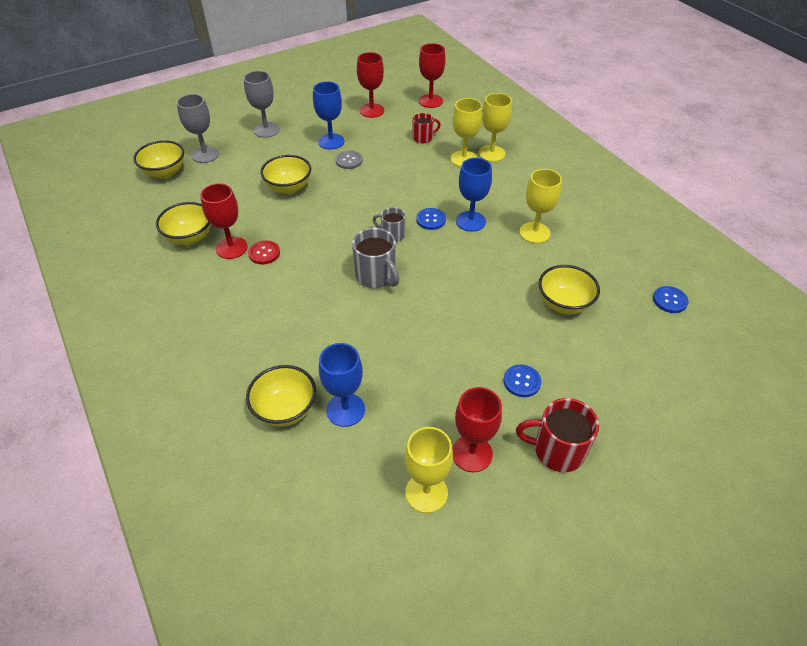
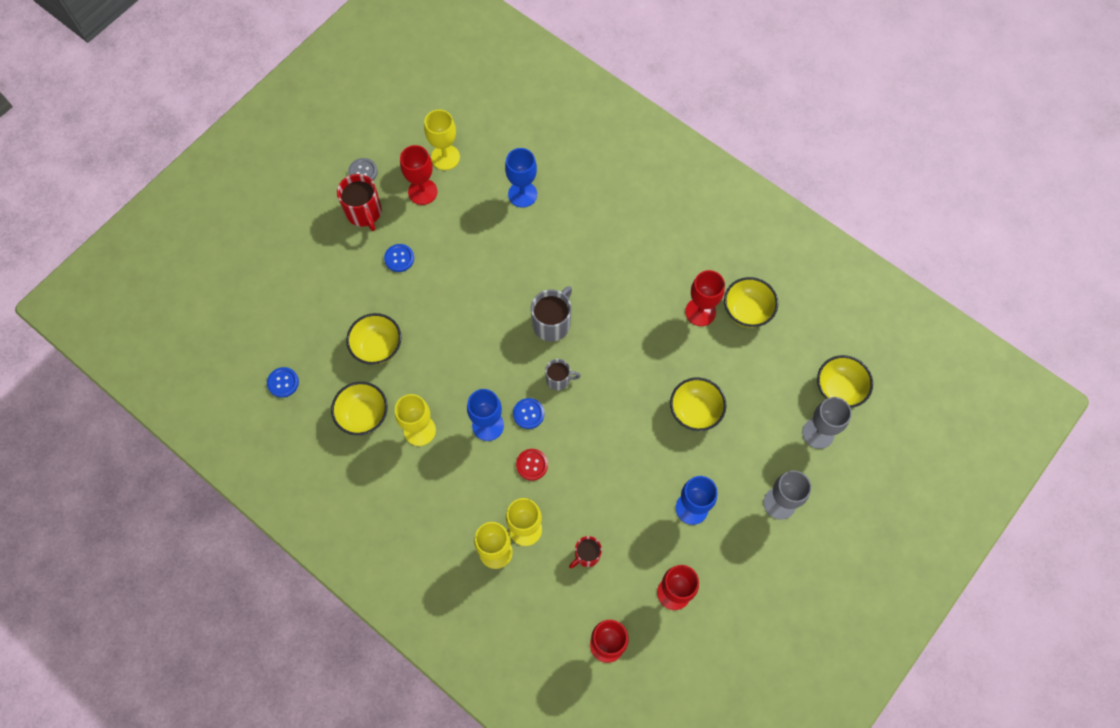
camera: 160 degrees right, 20 degrees up
yellow bowl [246,365,316,427] -> yellow bowl moved to [331,382,388,435]
red button [248,240,280,264] -> red button moved to [516,449,548,481]
grey button [335,151,363,169] -> grey button moved to [348,158,378,181]
grey mug [352,228,400,288] -> grey mug turned 90 degrees clockwise [531,286,572,342]
red mug [516,398,599,472] -> red mug turned 75 degrees clockwise [337,174,382,231]

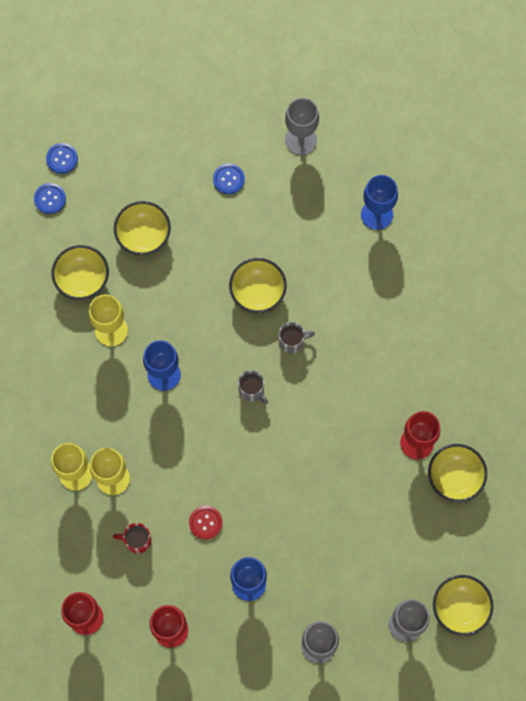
camera: 45 degrees right, 5 degrees up
red mug [337,174,382,231] -> none
grey button [348,158,378,181] -> none
red goblet [400,145,438,205] -> grey goblet [285,98,319,155]
yellow goblet [424,110,460,170] -> none
blue button [513,398,544,429] -> blue button moved to [46,143,78,174]
red button [516,449,548,481] -> red button moved to [189,506,223,540]
grey mug [531,286,572,342] -> grey mug [278,322,315,354], size x0.62
yellow bowl [670,378,726,431] -> yellow bowl moved to [229,258,287,313]

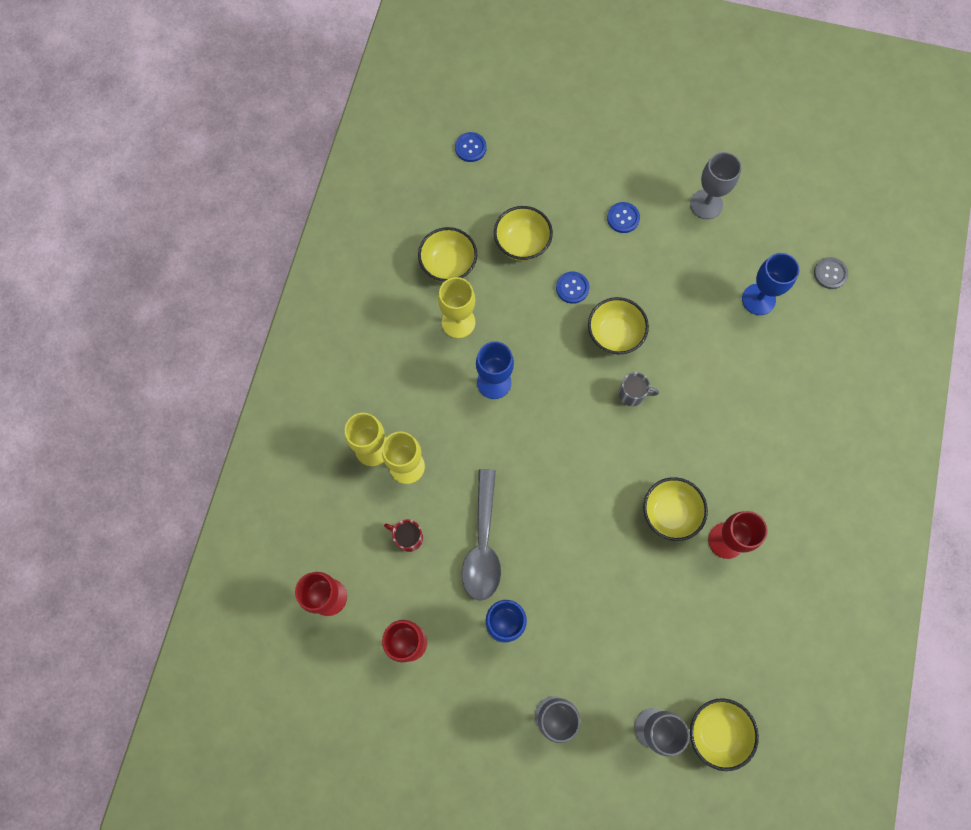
camera: 20 degrees right, 0 degrees up
blue button [34,183,66,214] -> blue button moved to [556,271,589,304]
red button [189,506,223,540] -> grey spoon [462,469,501,601]
grey mug [238,370,268,404] -> none
yellow bowl [428,444,487,502] -> yellow bowl moved to [643,477,708,541]
none -> grey button [814,257,848,289]

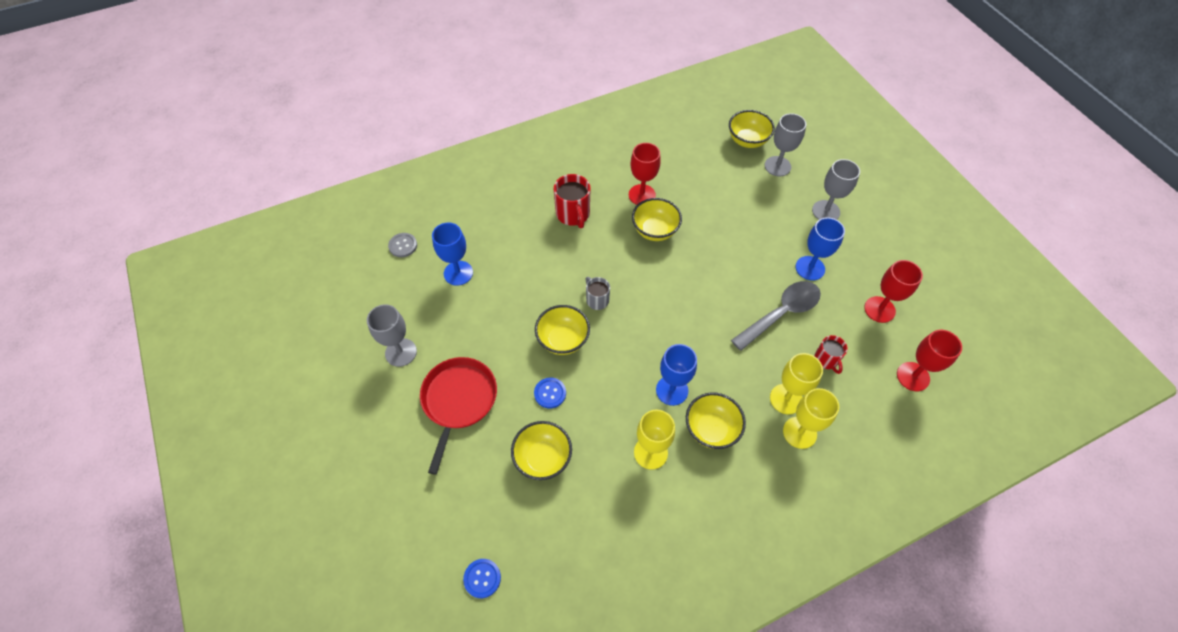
camera: 130 degrees left, 15 degrees down
yellow bowl [418,227,477,282] -> yellow bowl moved to [686,393,746,449]
blue button [607,202,640,233] -> red pan [420,357,497,475]
none -> red mug [554,174,591,228]

